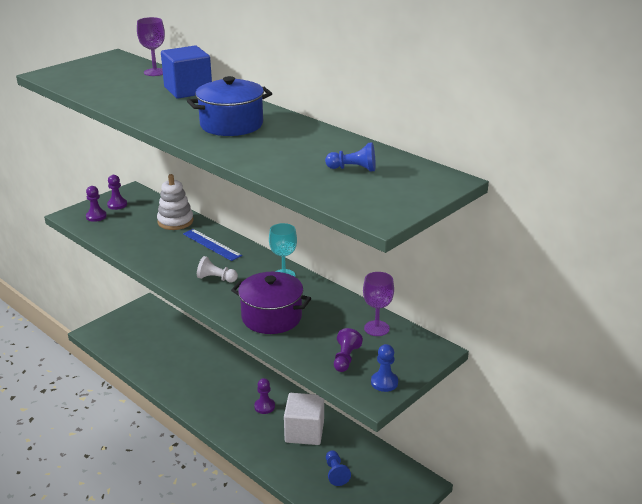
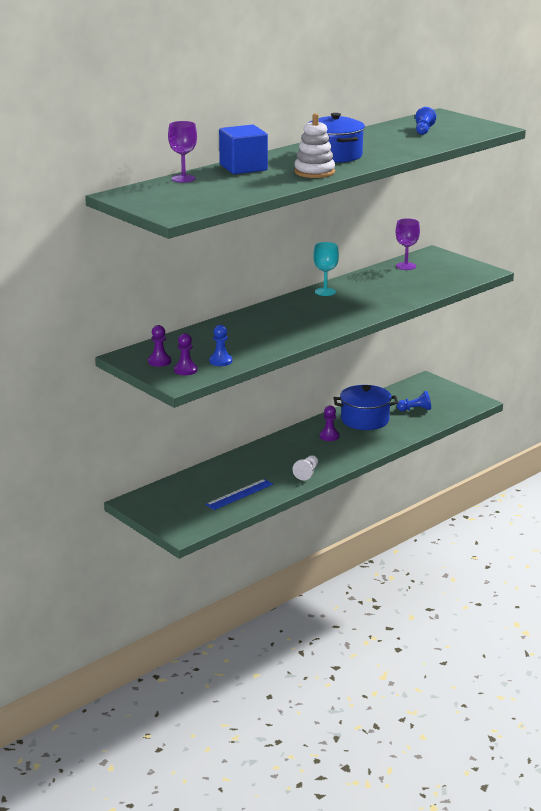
camera: 85 degrees left, 5 degrees down
white stacking toy [157,174,194,230] -> white stacking toy moved to [294,113,335,178]
blue ruler [183,229,242,261] -> blue ruler moved to [205,479,273,510]
white pawn [197,256,238,282] -> white pawn moved to [292,455,318,480]
purple pot [231,272,311,334] -> none
white cube [284,393,324,445] -> blue pot [334,385,398,430]
purple pawn [334,328,363,372] -> none
blue pawn [371,344,398,392] -> blue pawn moved to [209,325,232,366]

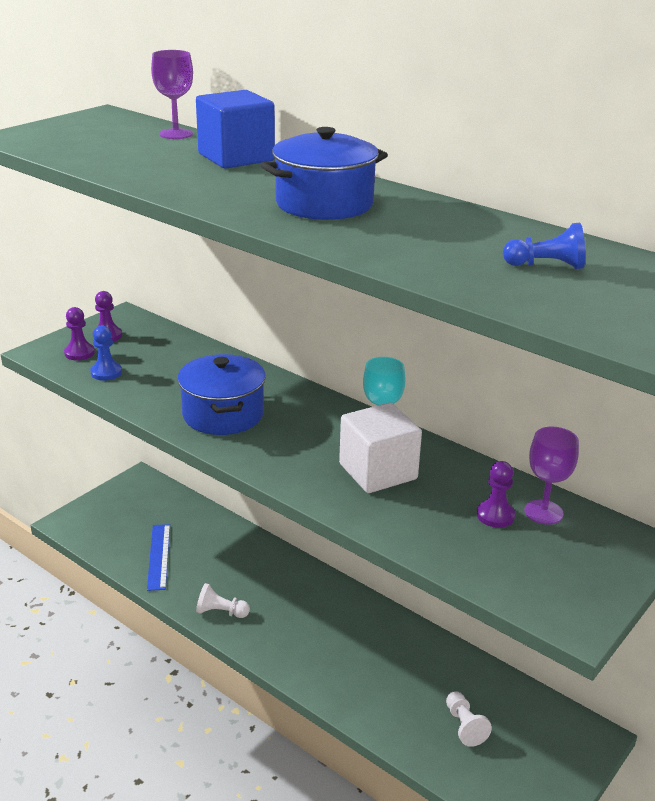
camera: 80 degrees right, 5 degrees up
blue ruler [205,479,273,510] -> blue ruler turned 45 degrees clockwise [147,524,170,591]
white stacking toy [294,113,335,178] -> none
purple pawn [320,406,339,441] -> purple pawn moved to [477,461,515,528]
blue pot [334,385,398,430] -> blue pot moved to [178,354,266,435]
blue pawn [397,391,431,411] -> white pawn [446,692,492,747]
none -> white cube [339,403,422,493]

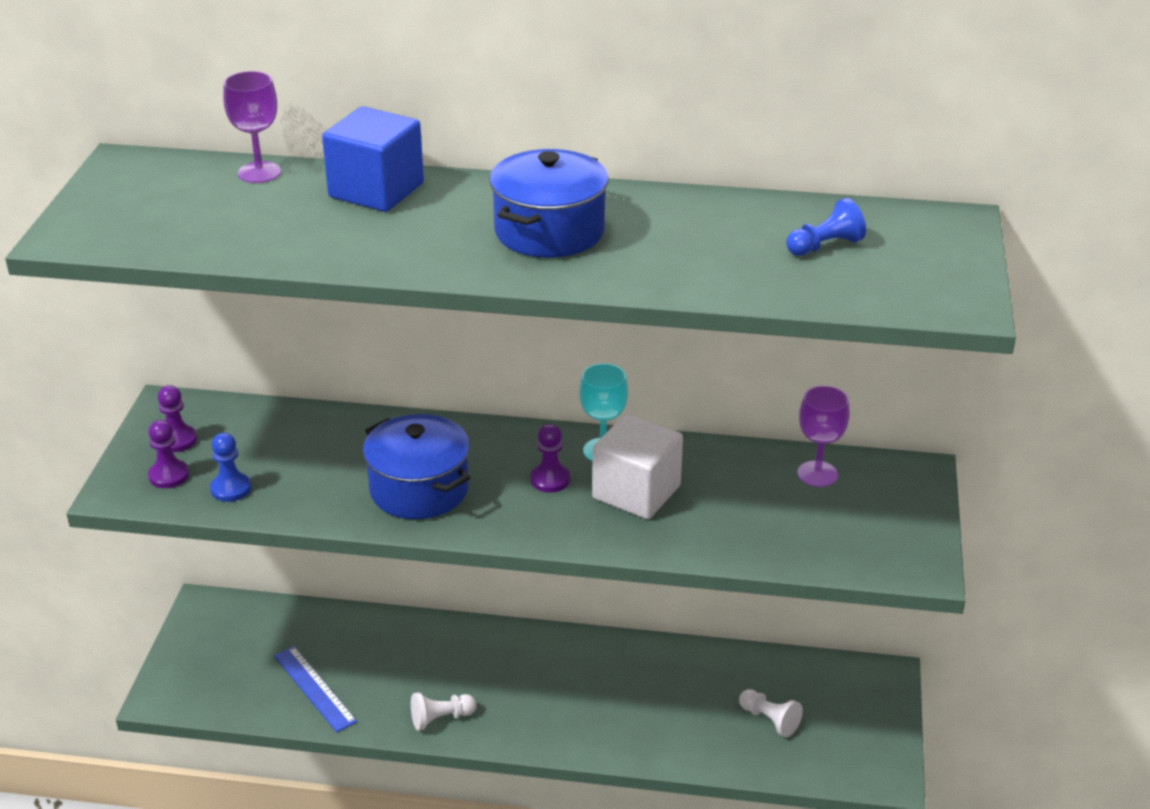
camera: 30 degrees left, 5 degrees up
purple pawn [477,461,515,528] -> purple pawn moved to [530,424,570,493]

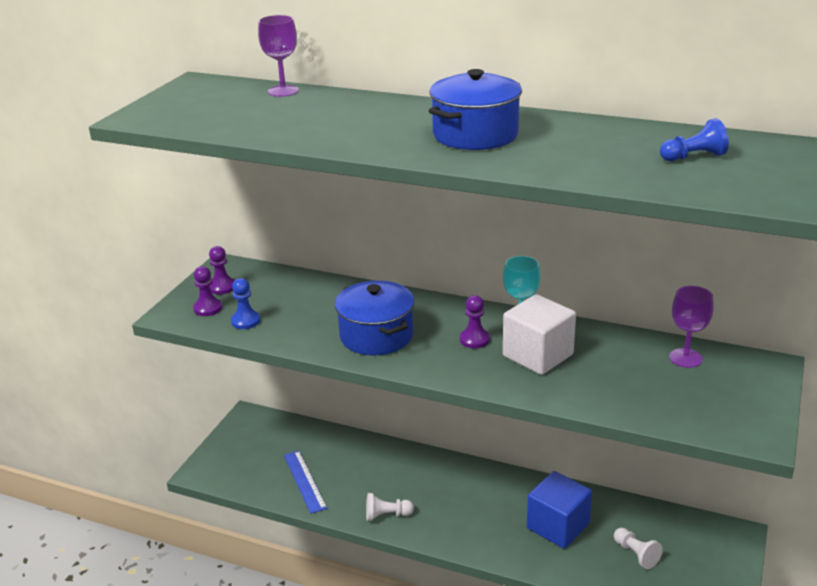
camera: 15 degrees right, 5 degrees down
blue cube [322,106,424,212] -> blue cube moved to [527,471,592,549]

